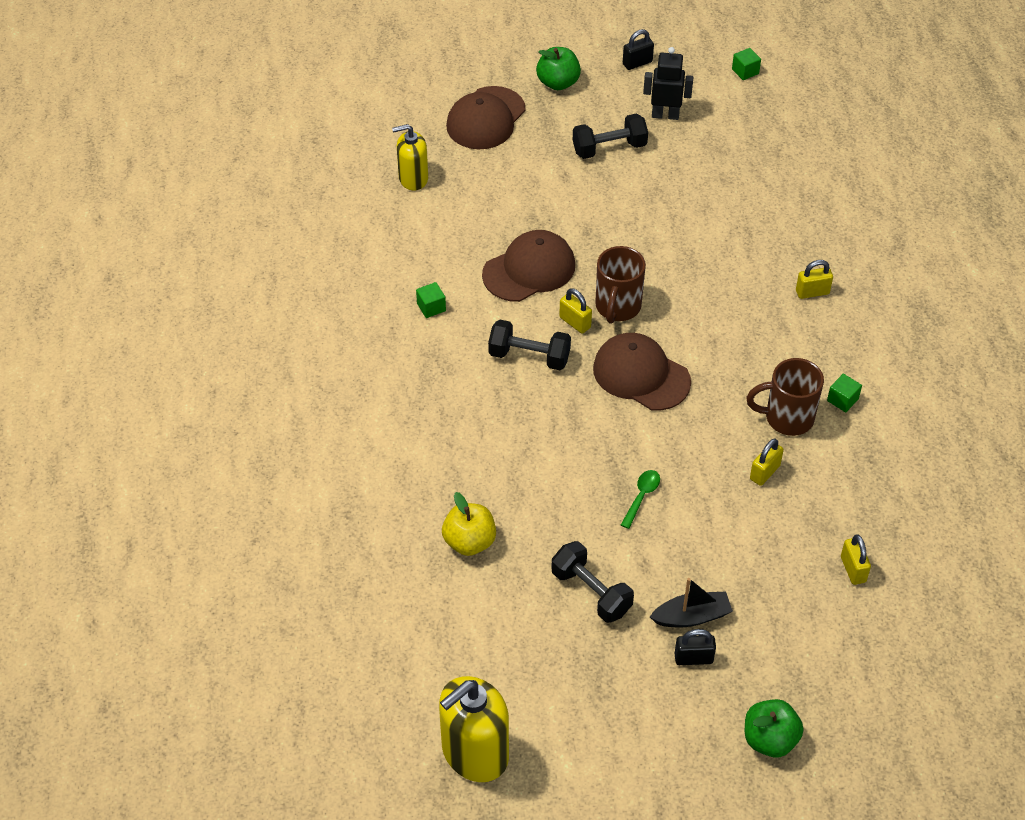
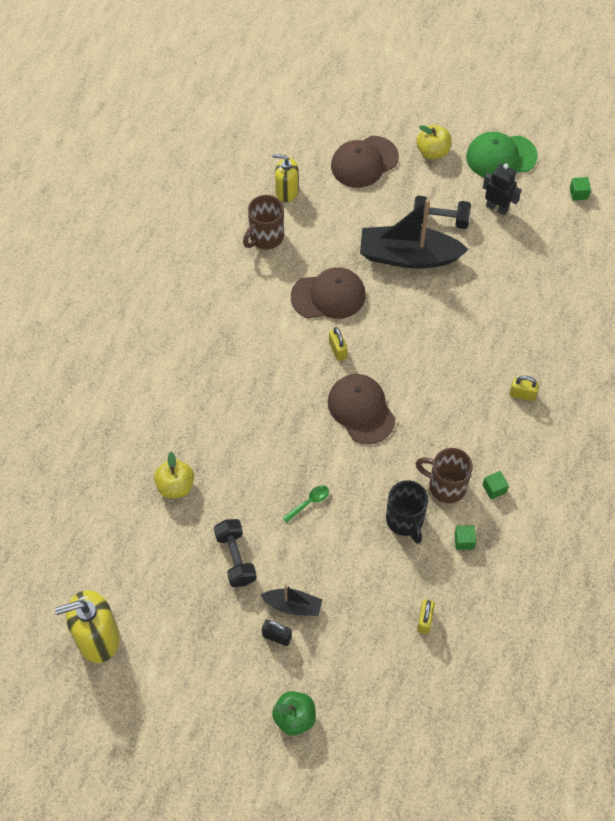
camera: 25 degrees right, 10 degrees up
green cube [416,282,446,318] -> green cube moved to [454,525,476,550]
black dumbbell [488,320,571,370] -> none
green apple [536,47,581,90] -> yellow apple [416,125,451,159]
brown mug [595,246,646,324] -> brown mug moved to [243,195,284,249]
black padlock [623,29,654,70] -> green cap [466,132,538,178]
yellow padlock [750,438,784,486] -> black mug [386,480,428,544]
none -> black boat [360,199,469,269]

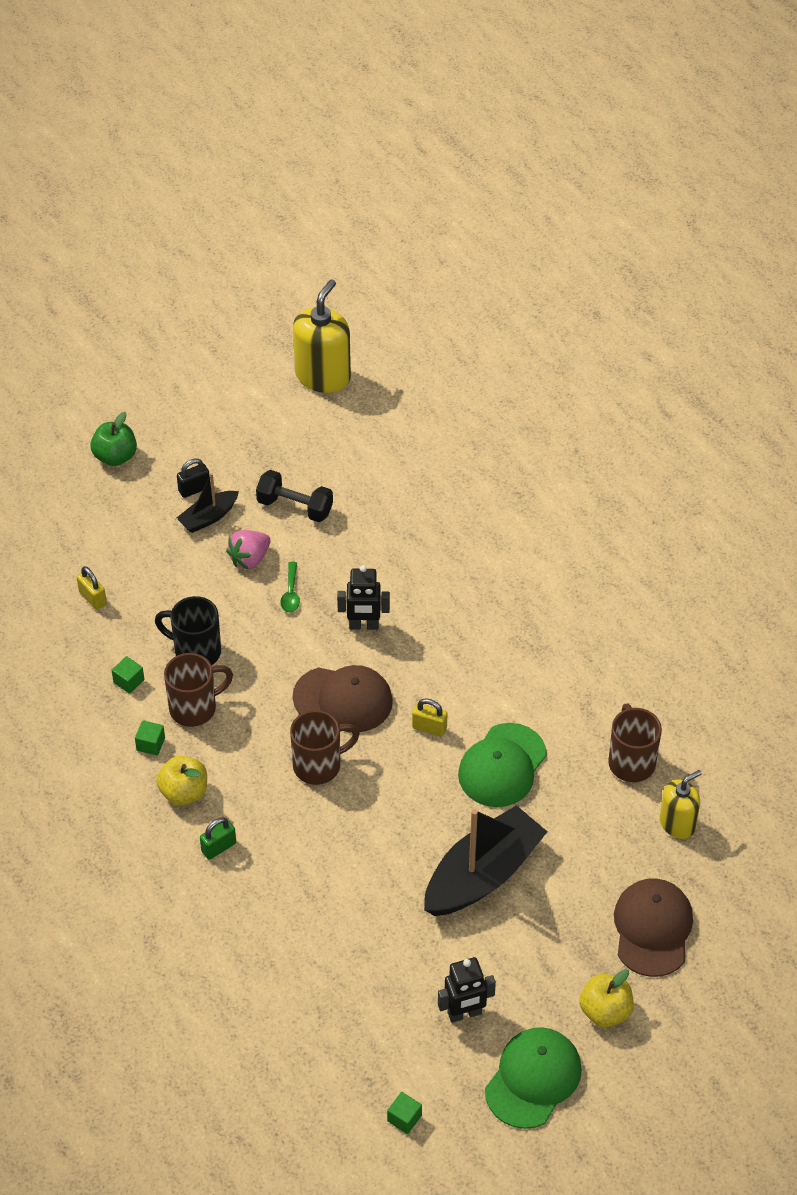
camera: 130 degrees right, 10 degrees down
yellow apple [154,452,194,498] -> yellow apple moved to [156,756,207,805]
brown cap [291,267,366,319] -> green cap [458,723,547,807]
black dumbbell [414,196,471,229] -> none
yellow padlock [510,376,539,401] -> green padlock [200,817,236,860]
none -> pink strawberry [226,530,270,570]
none -> brown mug [290,710,360,785]
none -> black robot [337,565,390,630]

